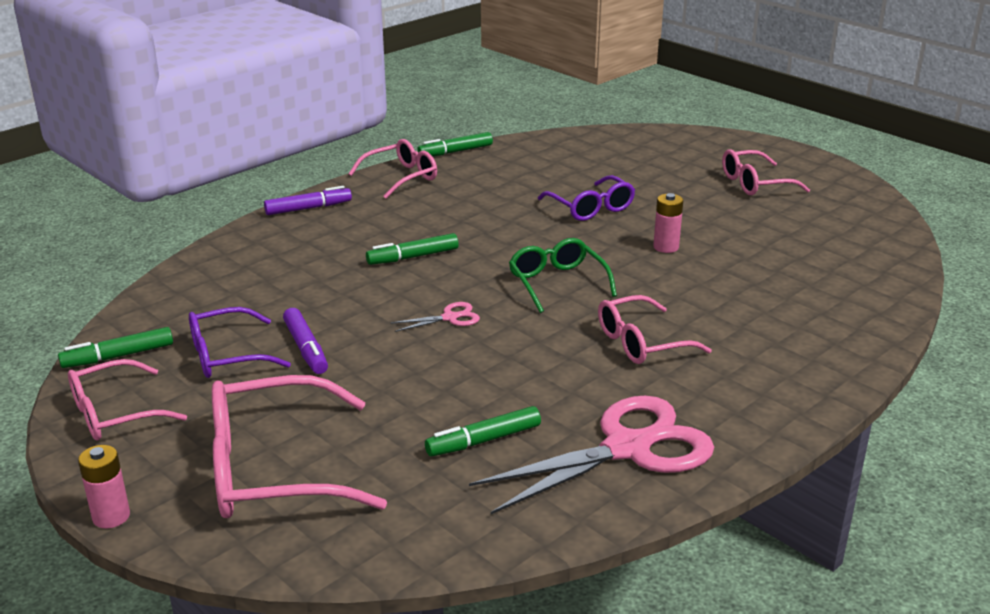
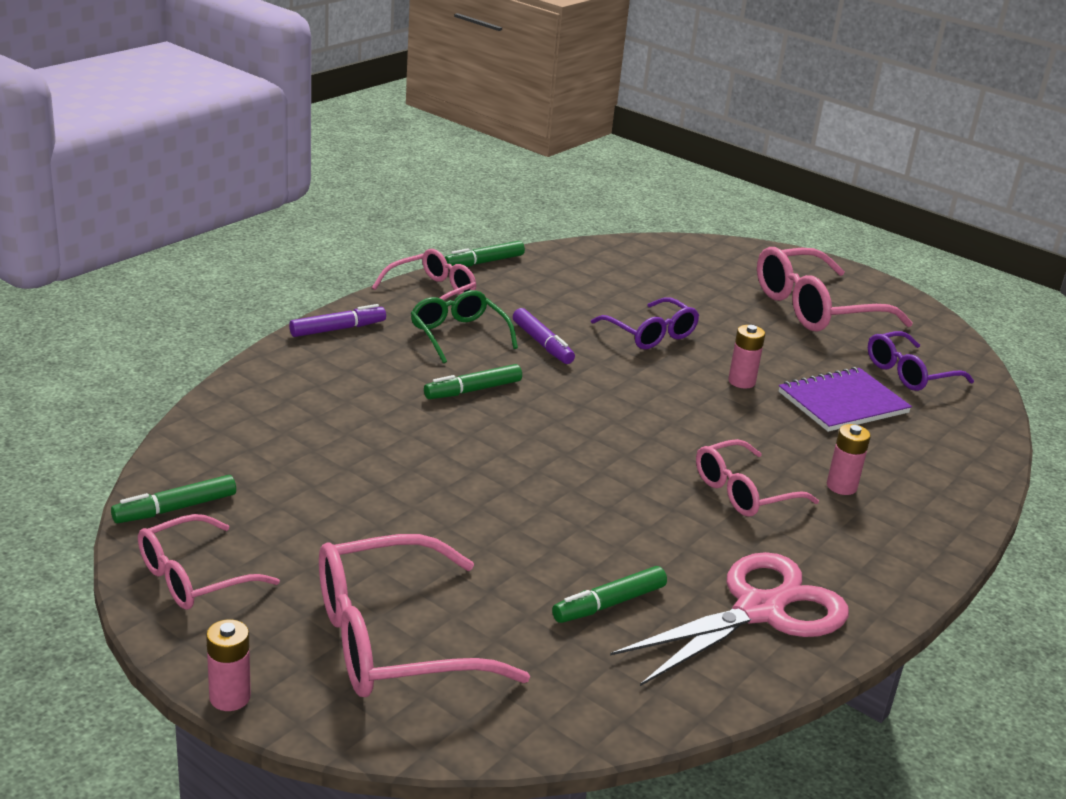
camera: 10 degrees left, 0 degrees up
purple glasses [189,307,291,378] -> purple glasses moved to [868,331,974,391]
purple marker [283,308,328,374] -> purple marker moved to [513,308,575,364]
pink scissors [391,302,480,332] -> none
green glasses [509,238,617,313] -> green glasses moved to [410,290,518,364]
pink glasses [722,149,810,195] -> pink glasses [757,247,913,332], size x1.63
none -> purple notebook [779,367,912,432]
none -> pink battery [827,424,871,495]

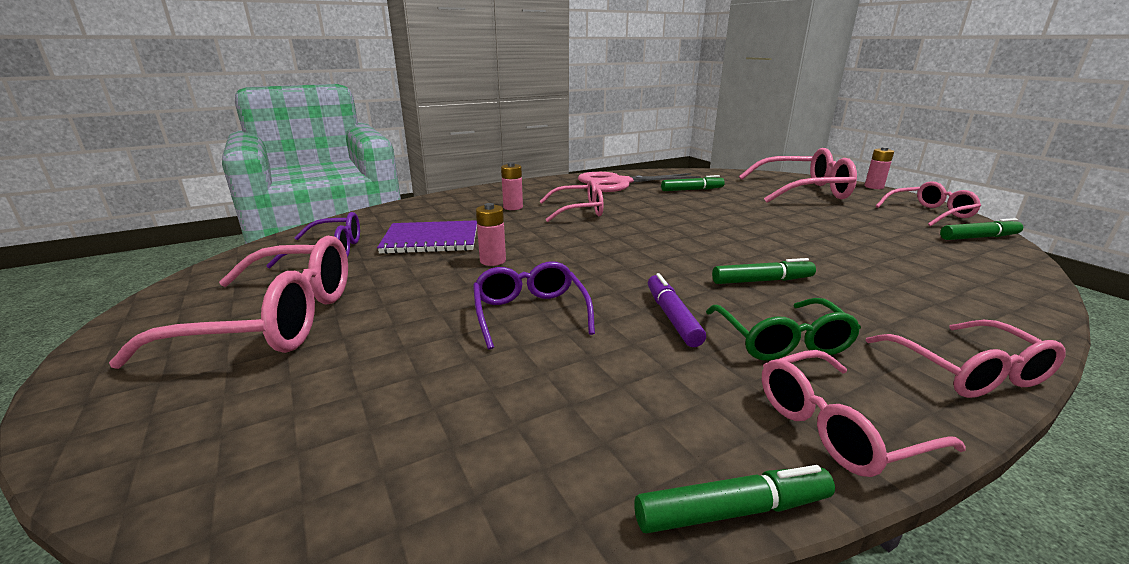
camera: 155 degrees left, 5 degrees down
purple marker [289,304,386,337] -> pink glasses [866,320,1066,398]

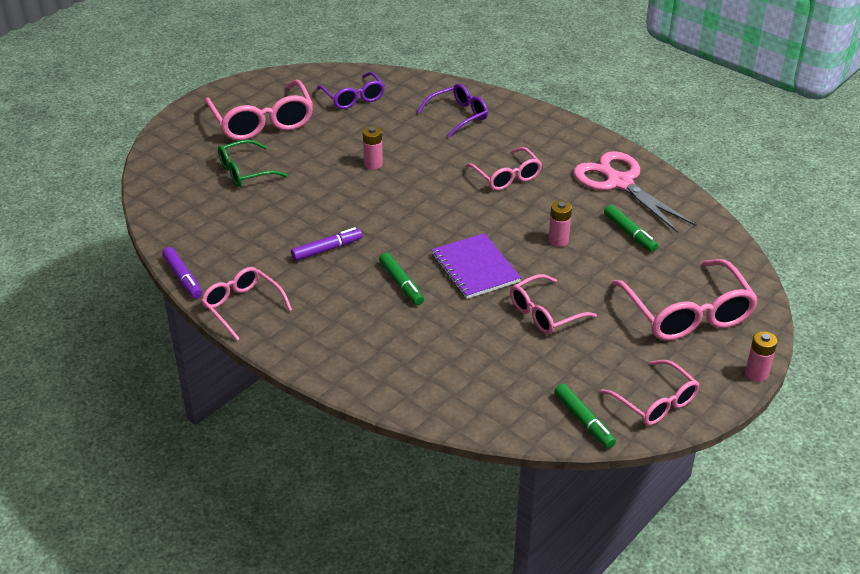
camera: 70 degrees right, 15 degrees up
purple notebook [377,220,477,254] -> purple notebook moved to [431,233,521,299]
purple glasses [473,262,595,350] -> purple glasses moved to [417,84,488,137]
pink battery [501,162,523,210] -> pink battery moved to [548,201,572,247]
green marker [634,465,835,534] -> purple marker [162,247,202,298]
green glasses [706,298,861,361] -> green glasses moved to [218,140,288,187]
pink glasses [866,320,1066,398] -> pink glasses moved to [510,274,597,334]

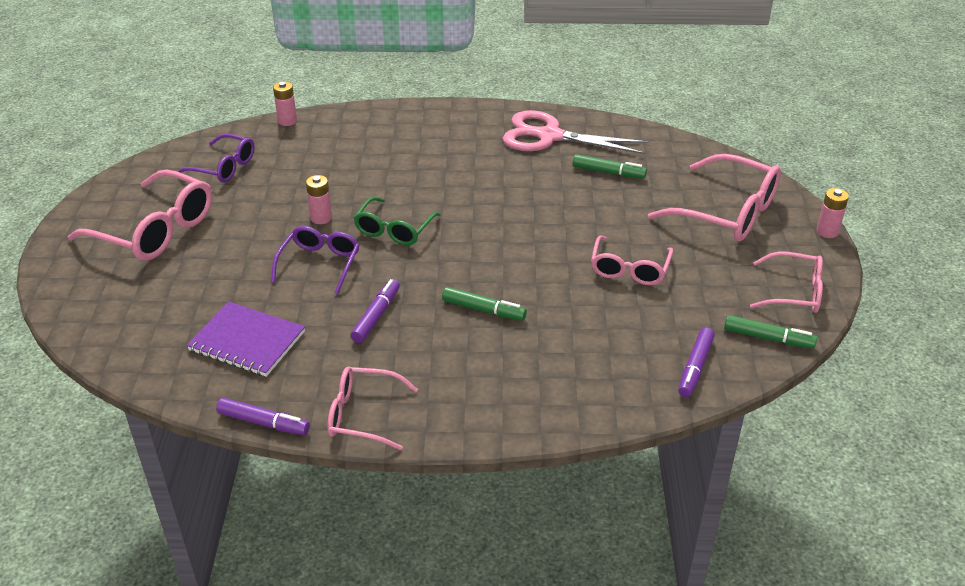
camera: 40 degrees left, 0 degrees up
green glasses [218,140,288,187] -> green glasses moved to [354,197,441,246]
purple glasses [417,84,488,137] -> purple glasses moved to [271,226,360,294]
purple notebook [431,233,521,299] -> purple notebook moved to [187,302,305,377]
pink glasses [465,147,542,190] -> none
pink battery [548,201,572,247] -> pink battery moved to [273,81,297,126]
none -> purple marker [678,327,715,397]

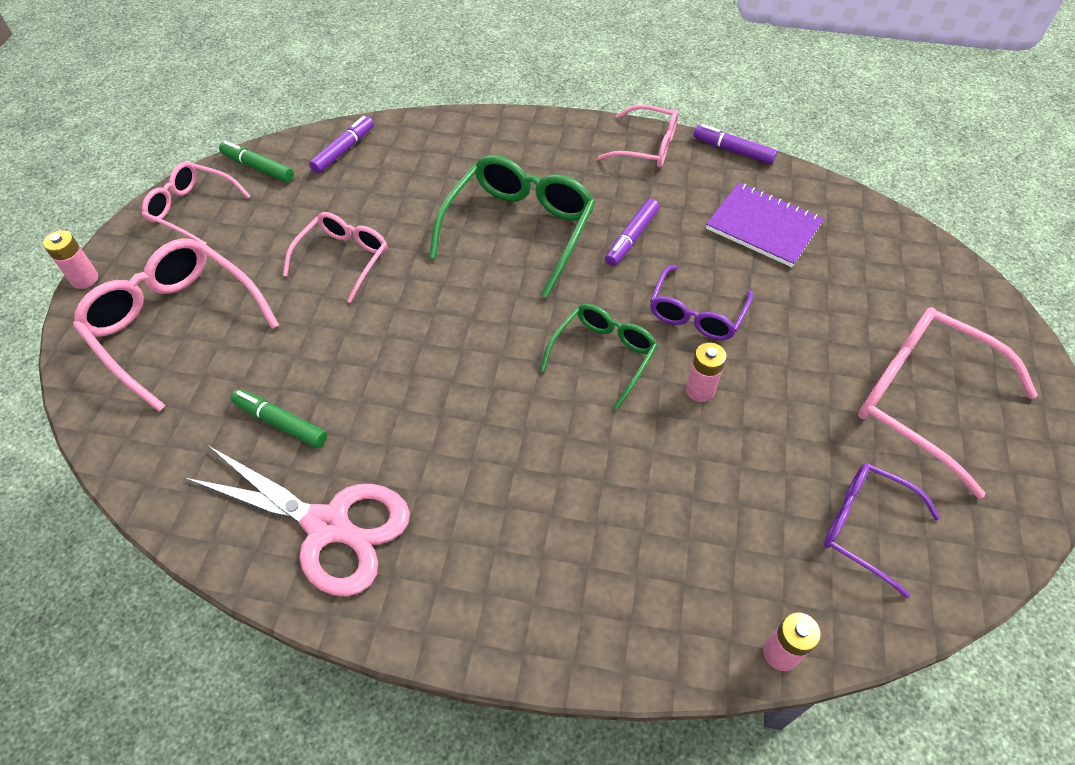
camera: 170 degrees left, 15 degrees up
green marker [442,287,527,321] -> green glasses [429,155,595,298]

